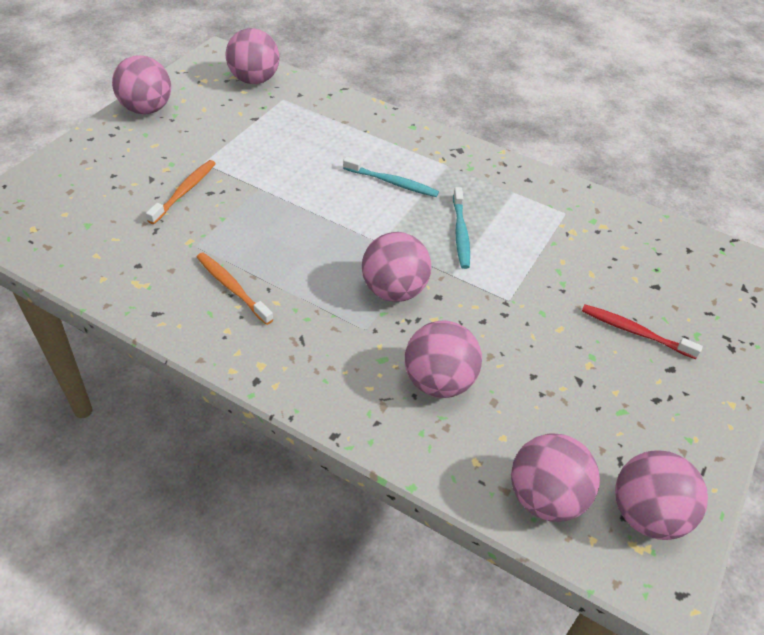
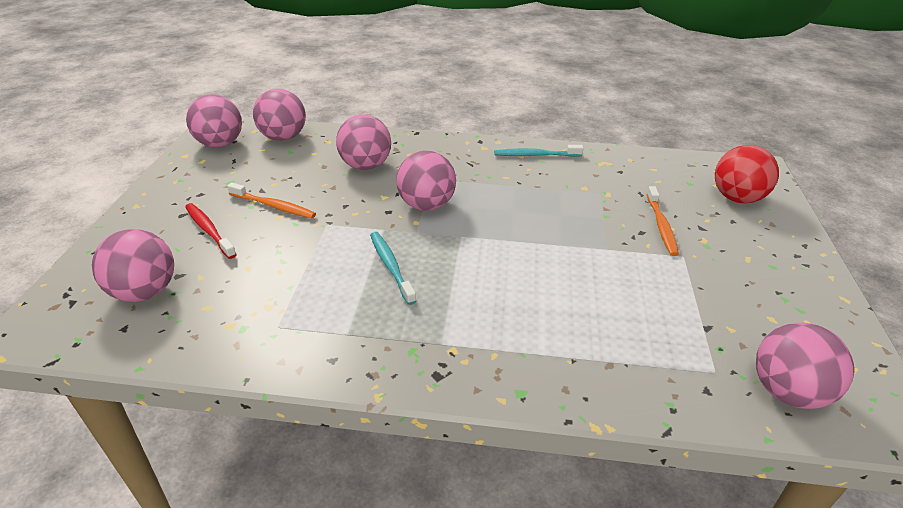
camera: 160 degrees right, 10 degrees down
pink ball [112,55,171,114] -> pink ball moved to [92,229,174,302]
orange toothbrush [197,252,274,325] -> orange toothbrush moved to [227,182,316,218]
turquoise toothbrush [343,157,439,197] -> turquoise toothbrush moved to [494,145,584,157]
red toothbrush [582,304,703,359] -> red toothbrush turned 135 degrees counterclockwise [185,203,237,259]
none -> red ball [715,145,779,204]

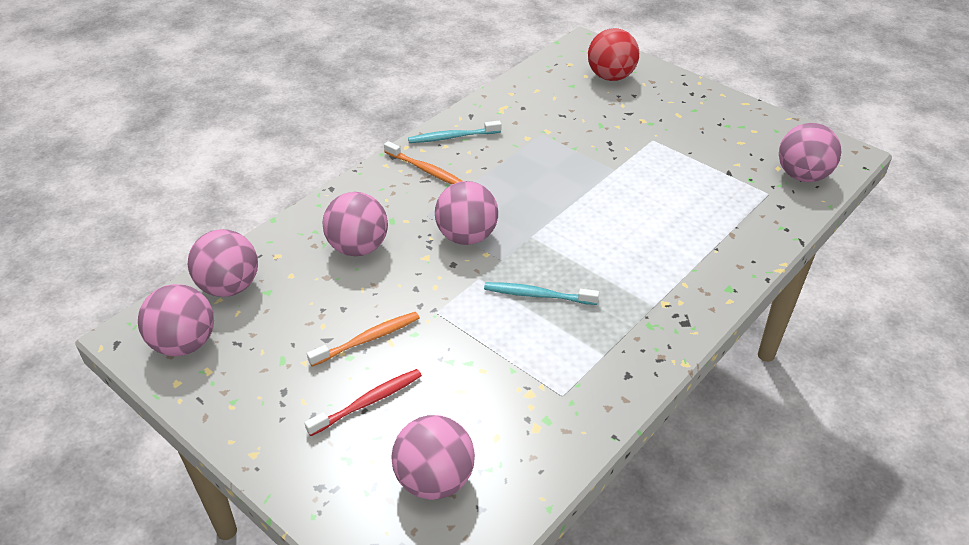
camera: 55 degrees left, 5 degrees up
red toothbrush [185,203,237,259] -> red toothbrush turned 150 degrees clockwise [304,369,422,436]
turquoise toothbrush [494,145,584,157] -> turquoise toothbrush turned 45 degrees clockwise [408,121,501,143]
orange toothbrush [647,186,679,256] -> orange toothbrush moved to [384,141,462,184]

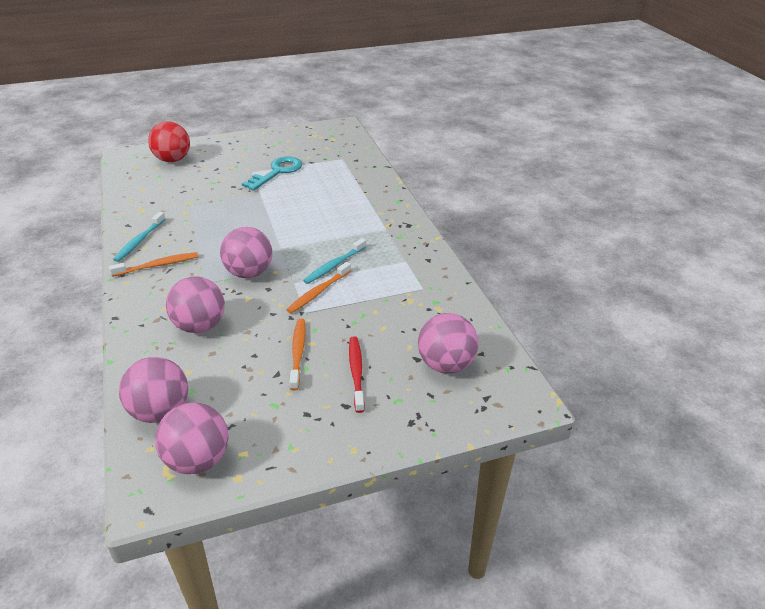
camera: 60 degrees left, 5 degrees down
pink ball [779,123,841,182] -> none
none -> turquoise key [242,157,302,191]
none -> orange toothbrush [287,262,351,313]

